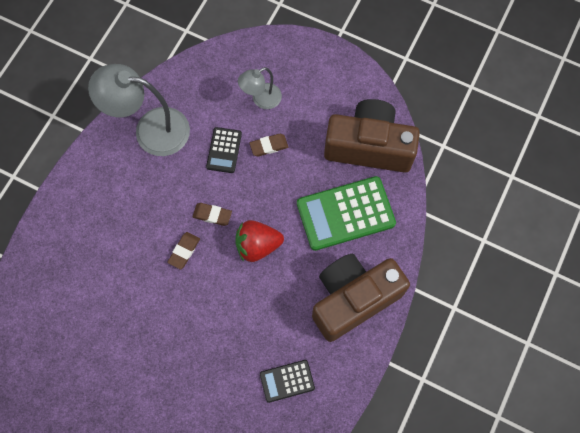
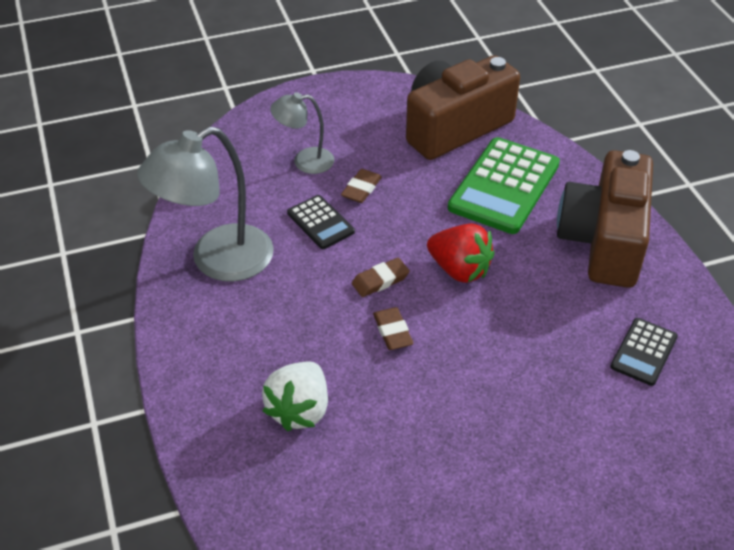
camera: 45 degrees left, 25 degrees down
red strawberry [236,220,284,262] -> red strawberry turned 90 degrees counterclockwise [427,224,495,283]
grey lamp [238,67,282,109] -> grey lamp turned 75 degrees clockwise [270,92,334,174]
none -> white strawberry [262,361,328,431]

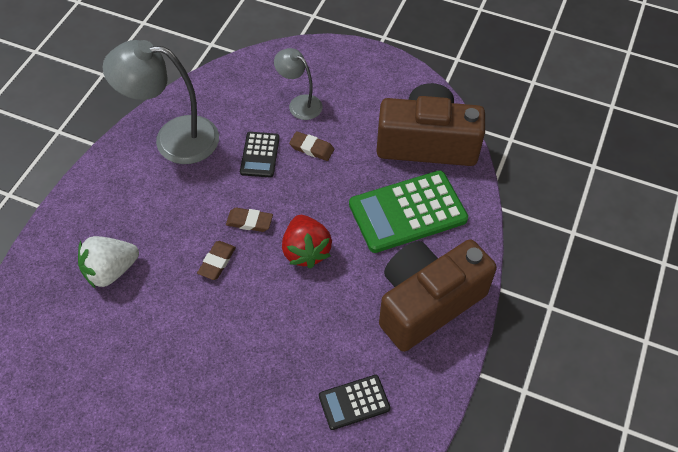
camera: 40 degrees right, 10 degrees up
brown eraser [341,169,382,203] -> brown eraser turned 45 degrees clockwise [289,131,334,161]

